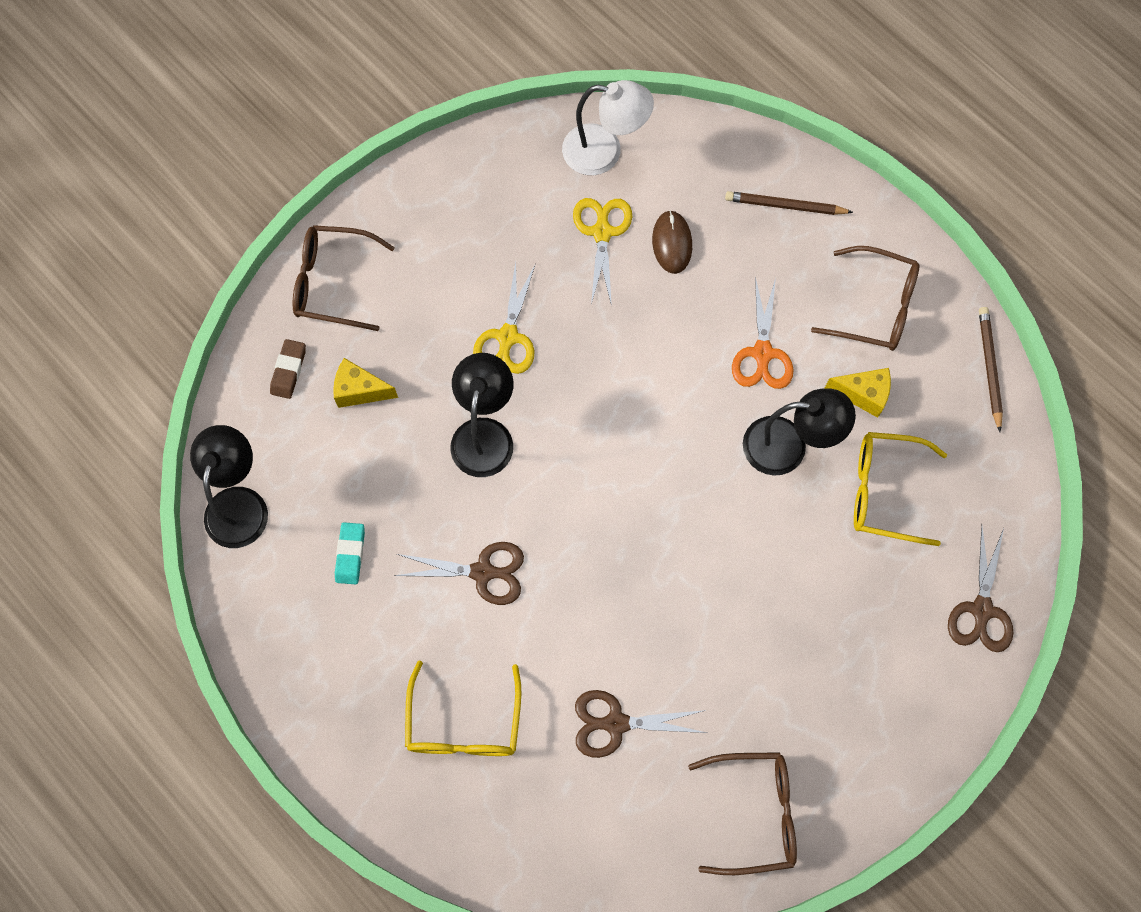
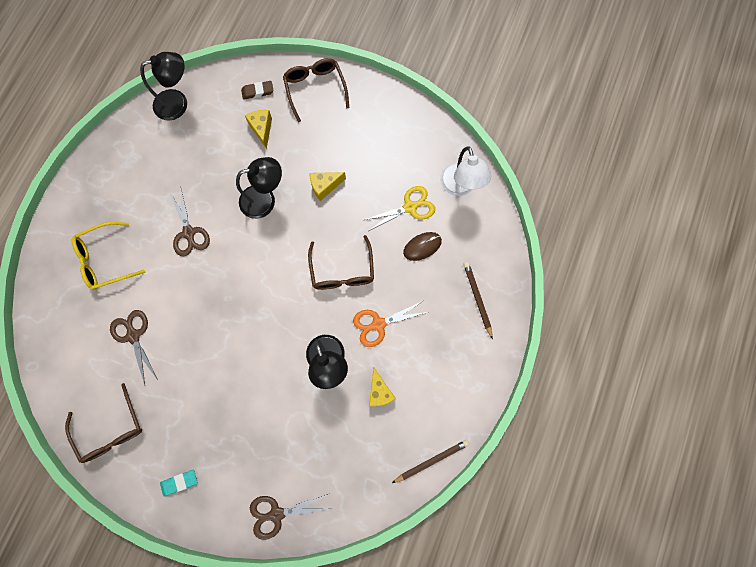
camera: 65 degrees right, 5 degrees up
turquoise eraser [335,522,365,584] -> turquoise eraser moved to [160,470,198,497]
yellow scissors [473,262,536,374] -> yellow cheese [309,172,346,201]
brown glasses [811,246,920,351] -> brown glasses moved to [308,235,374,290]
yellow glasses [854,432,947,546] -> none

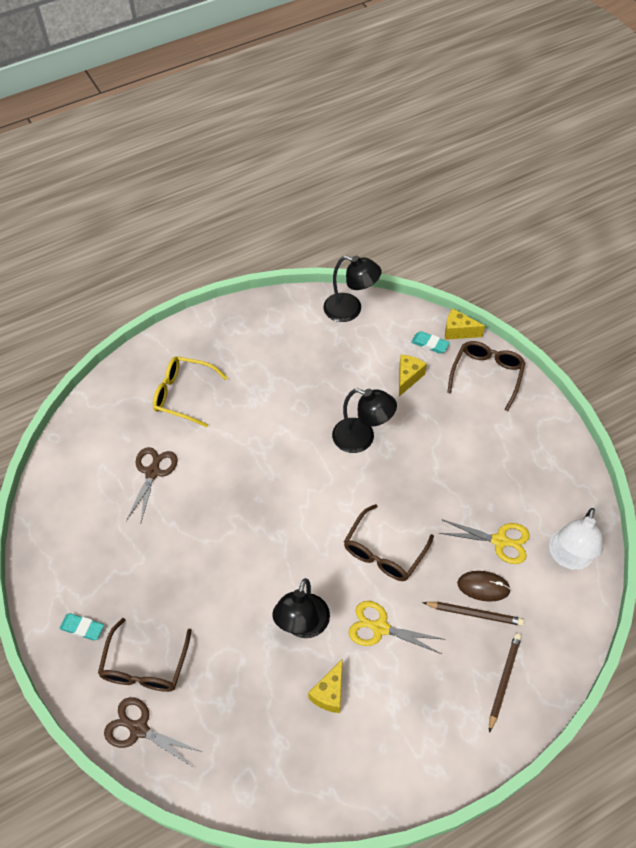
camera: 40 degrees right, 20 degrees down
brown glasses [65,383,142,463] -> brown glasses moved to [98,618,192,692]
brown scissors [169,190,210,256] -> none
brown eraser [241,81,273,100] -> turquoise eraser [411,331,450,354]
yellow cheese [309,172,346,201] -> yellow cheese moved to [445,309,485,340]
orange scissors [353,301,427,347] -> yellow scissors [349,601,443,654]
brown pencil [392,440,469,483] -> brown pencil moved to [422,602,524,626]

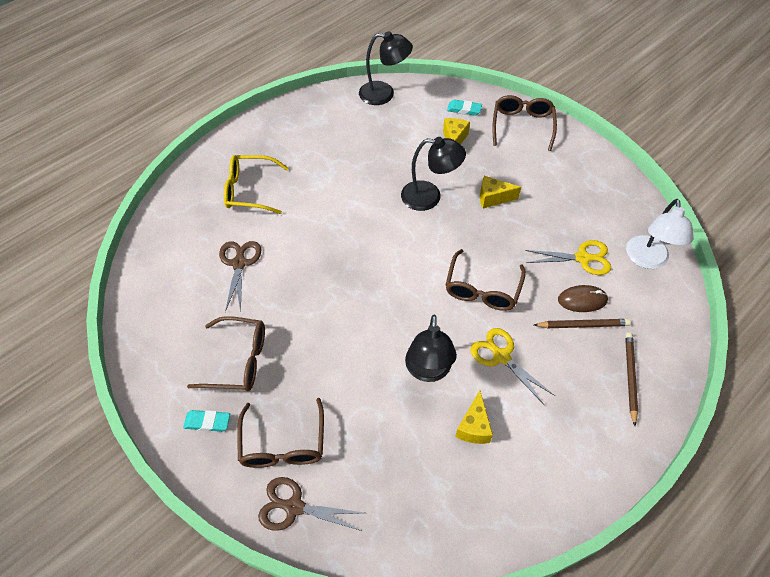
camera: 15 degrees left, 0 degrees up
yellow scissors [349,601,443,654] -> yellow scissors turned 45 degrees clockwise [471,328,555,405]
yellow cheese [445,309,485,340] -> yellow cheese moved to [480,176,521,209]
none -> brown glasses [187,316,265,391]

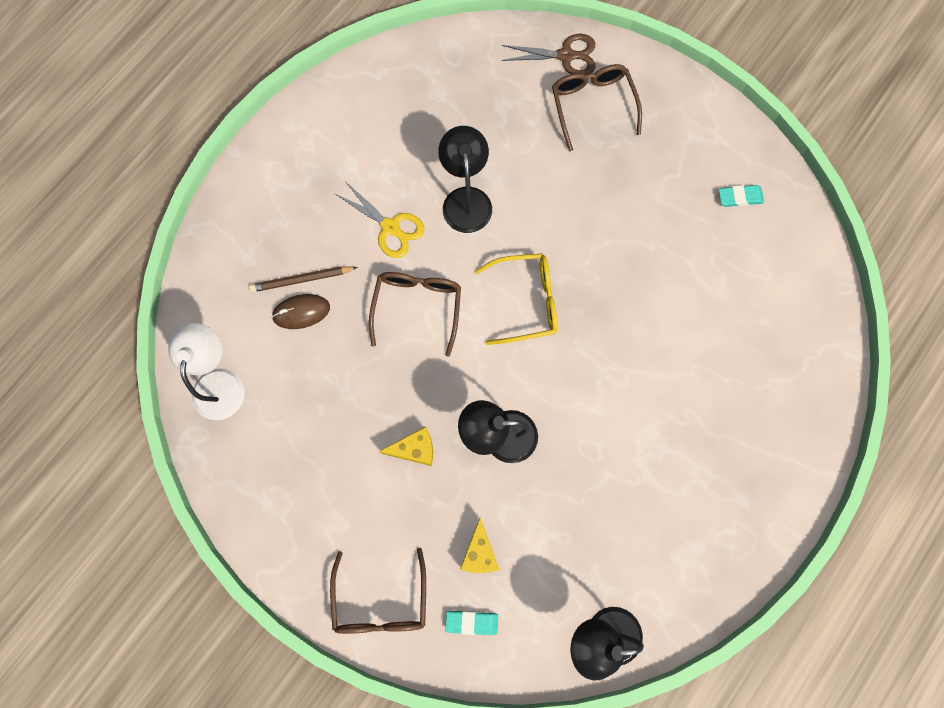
camera: 170 degrees right, 20 degrees up
turquoise eraser [183,410,230,432] -> turquoise eraser moved to [718,185,764,207]
brown glasses [187,316,265,391] -> none
brown scissors [219,241,261,312] -> none
yellow glasses [224,155,289,214] -> yellow glasses moved to [475,253,558,345]
yellow cheese [455,391,493,444] -> none
yellow scissors [525,240,611,275] -> none
brown pencil [625,333,638,426] -> none

